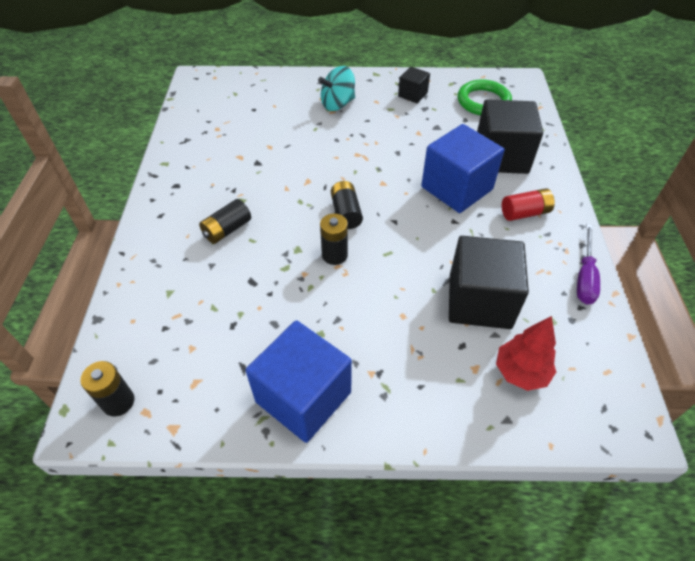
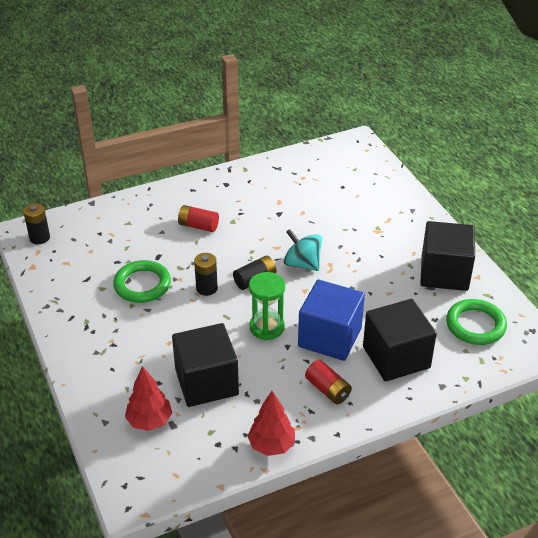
camera: 65 degrees right, 10 degrees down
black battery [199,199,251,244] -> red battery [178,205,219,232]
blue cube [245,320,352,443] -> none
turquoise spinning top [318,66,355,111] -> turquoise spinning top moved to [284,229,322,271]
black cube [398,67,430,103] -> black cube [420,221,475,291], size x1.98
purple screwdriver [577,224,600,304] -> red tree [247,391,295,456]
none -> green ring [113,260,171,303]
none -> green hourglass [249,272,285,340]

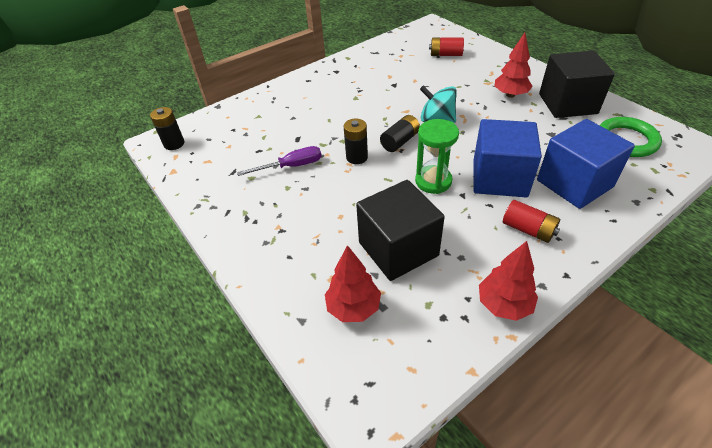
camera: 10 degrees left, 5 degrees up
green ring [113,260,171,303] -> purple screwdriver [237,146,322,176]
red battery [178,205,219,232] -> red battery moved to [429,38,464,56]
black cube [363,299,437,381] -> blue cube [537,119,635,209]
none -> red tree [495,33,533,98]

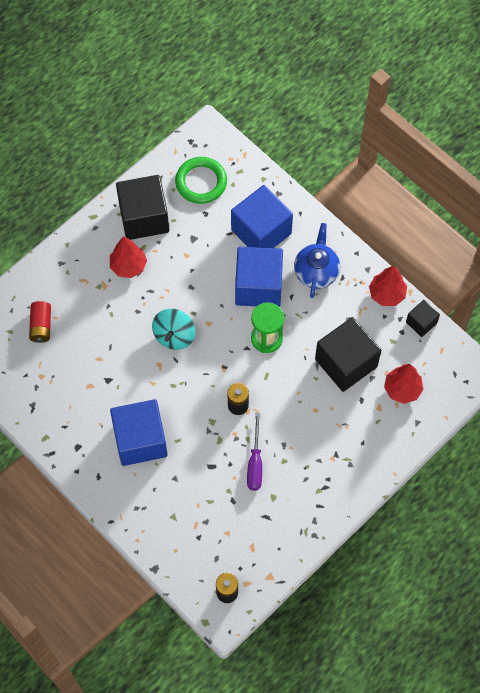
camera: 100 degrees left, 20 degrees up
purple screwdriver [237,146,322,176] -> purple screwdriver turned 150 degrees counterclockwise [247,412,262,491]
black battery [380,115,420,152] -> none
red battery [503,200,560,243] -> blue teapot [294,223,340,298]
none -> blue cube [110,399,168,466]
none -> black cube [406,300,440,337]

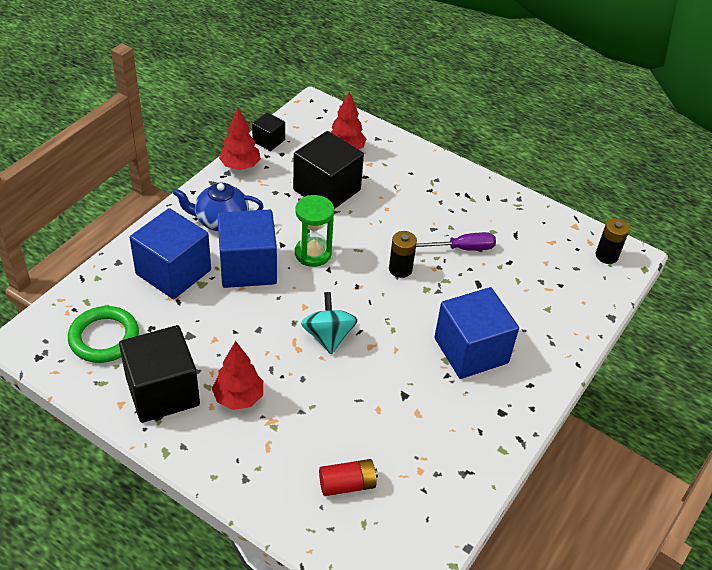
camera: 105 degrees left, 20 degrees down
turquoise spinning top [152,309,195,350] -> turquoise spinning top turned 105 degrees counterclockwise [301,292,358,354]

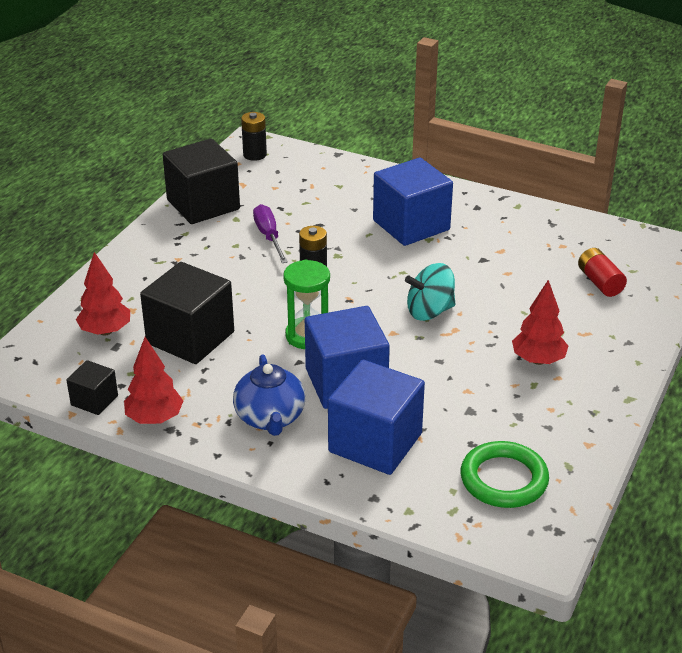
camera: 95 degrees left, 10 degrees down
black cube [119,325,200,423] -> black cube moved to [163,139,240,224]

